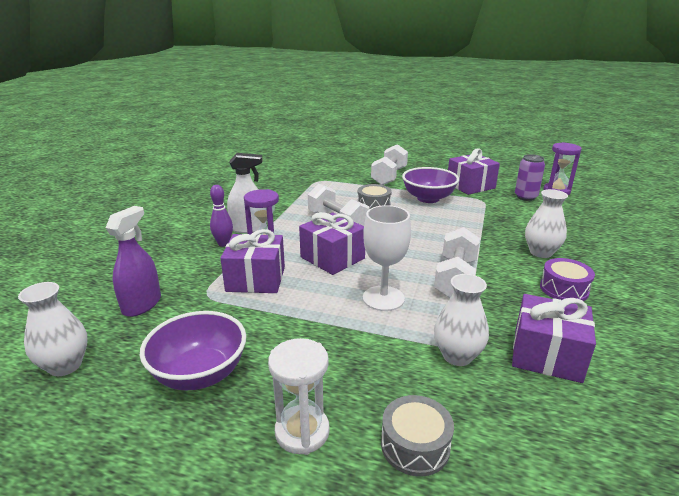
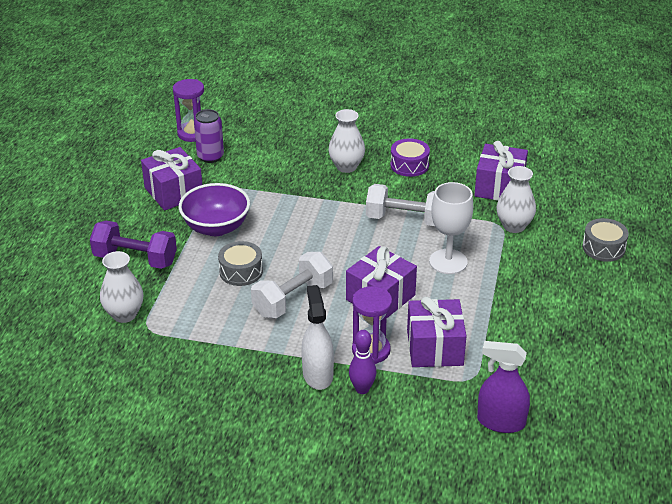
camera: 95 degrees left, 10 degrees up
white vase [18,282,88,376] -> white vase moved to [100,251,144,323]
purple bowl [140,311,246,391] -> none
white hourglass [268,338,330,455] -> none
white dumbbell [371,144,408,185] -> purple dumbbell [90,221,177,269]

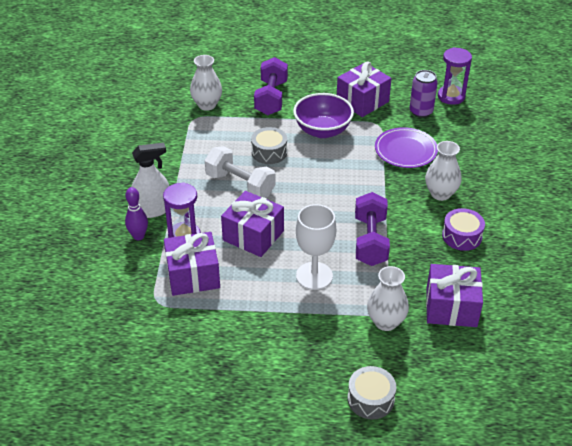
camera: 80 degrees right, 5 degrees up
white dumbbell [366,184,435,226] -> purple dumbbell [355,192,390,266]
purple spray bottle [477,341,530,433] -> none
none -> purple plate [375,127,438,168]

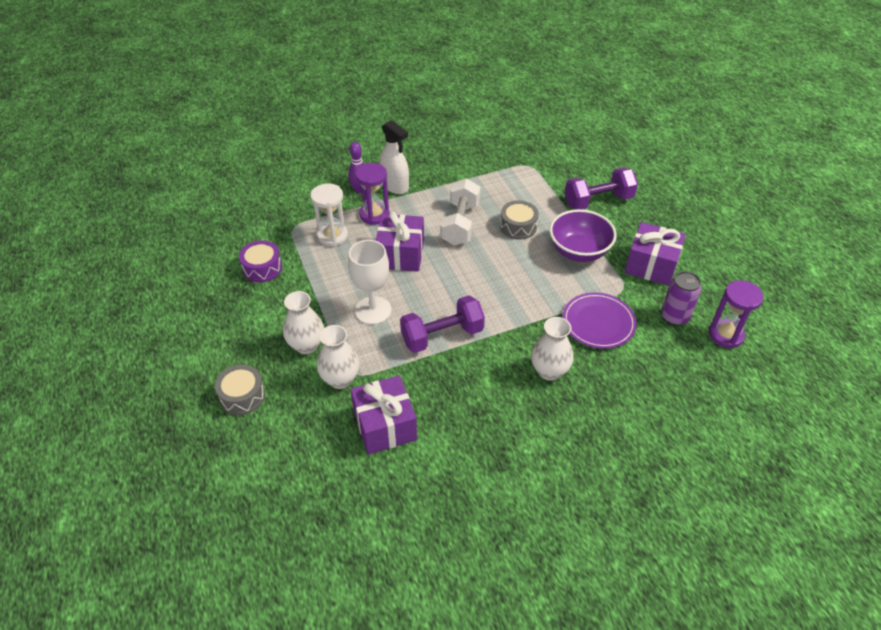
camera: 65 degrees right, 5 degrees up
purple gift [164,232,220,296] -> white hourglass [311,183,348,247]
white vase [190,55,222,111] -> white vase moved to [283,291,324,354]
purple drum [442,208,485,251] -> purple drum moved to [239,240,282,282]

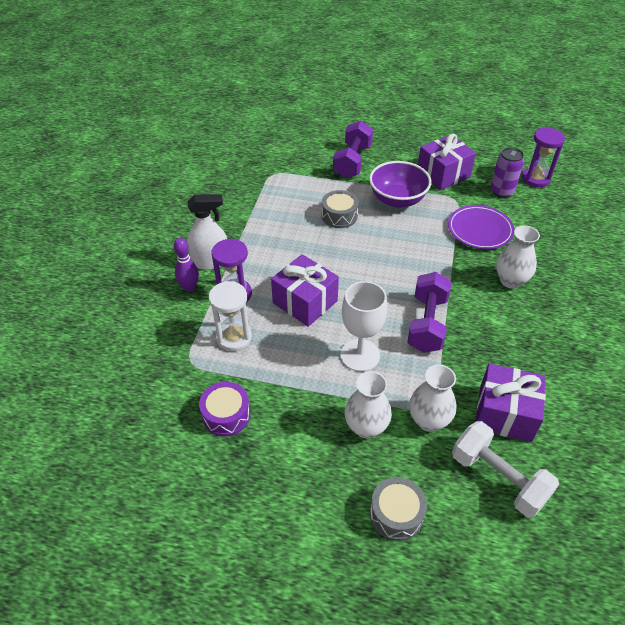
camera: 55 degrees left, 0 degrees up
white dumbbell [440,178,480,246] -> white dumbbell moved to [452,421,559,518]

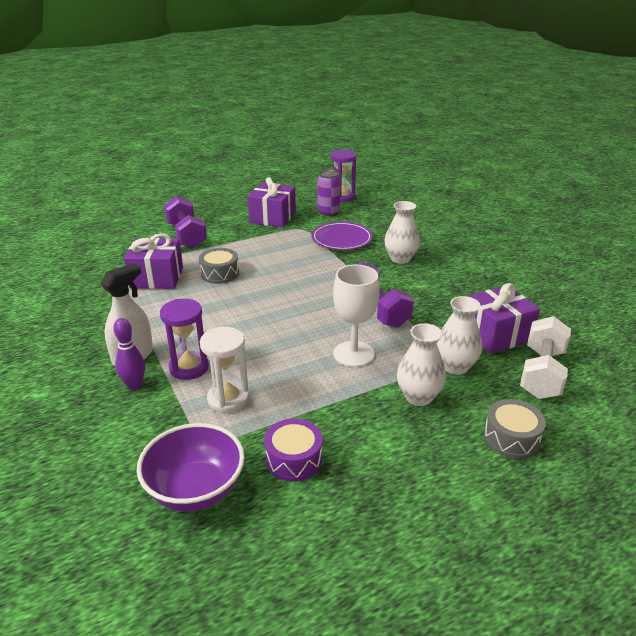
camera: 40 degrees left, 15 degrees down
purple gift [271,254,339,327] -> purple gift moved to [124,233,183,289]
purple bowl [369,161,431,208] -> purple bowl moved to [137,423,245,512]
white dumbbell [452,421,559,518] -> white dumbbell turned 75 degrees counterclockwise [520,316,571,399]

